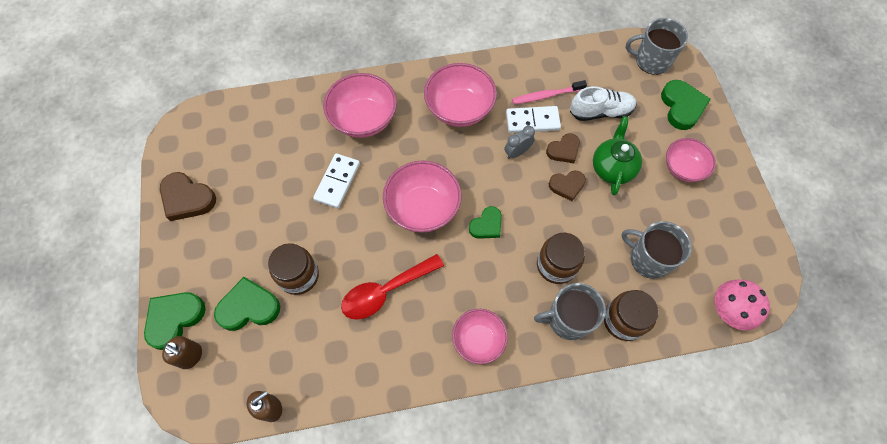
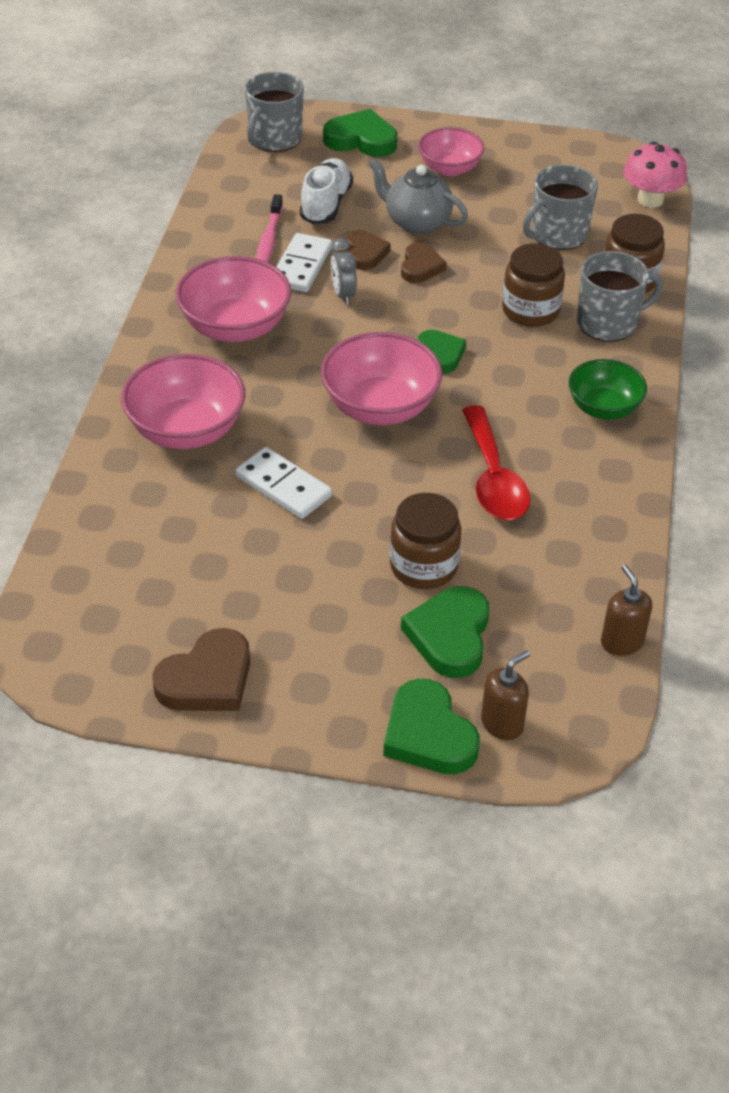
camera: 70 degrees left, 20 degrees down
pink bowl [452,309,508,364] -> green bowl [569,359,647,419]
grey mug [534,283,606,340] -> grey mug turned 120 degrees counterclockwise [577,251,663,342]
green teapot [593,116,642,196] -> grey teapot [369,158,468,234]

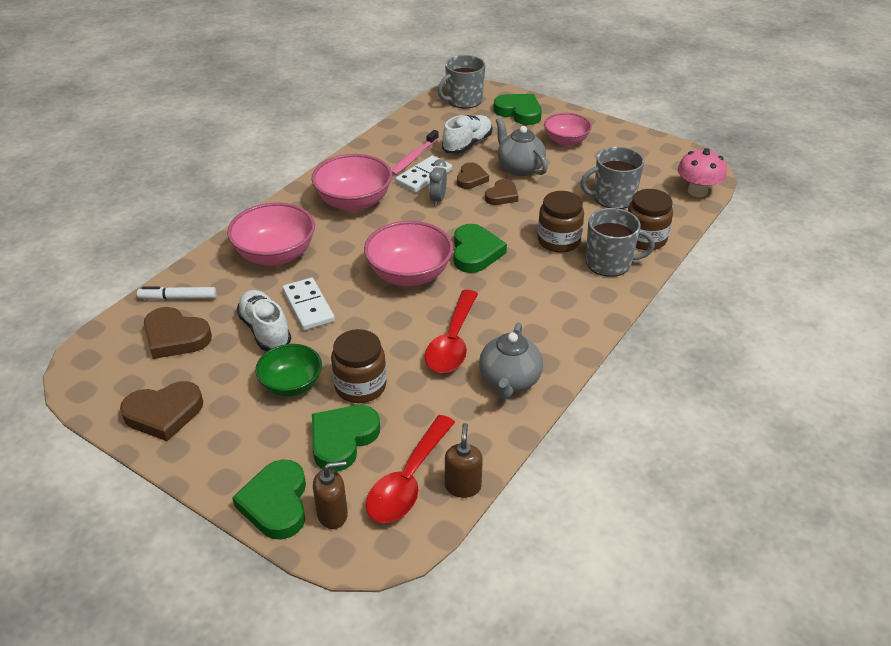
camera: 25 degrees right, 5 degrees down
green heart [417,330,466,374] -> green heart [454,224,507,273], size x1.55
green bowl [569,359,647,419] -> green bowl moved to [255,344,322,396]
none -> white marker [137,286,216,300]
none -> brown heart [144,307,212,359]
none -> white shoe [236,290,291,351]
none -> red spoon [366,415,455,523]
none -> grey teapot [479,322,543,399]

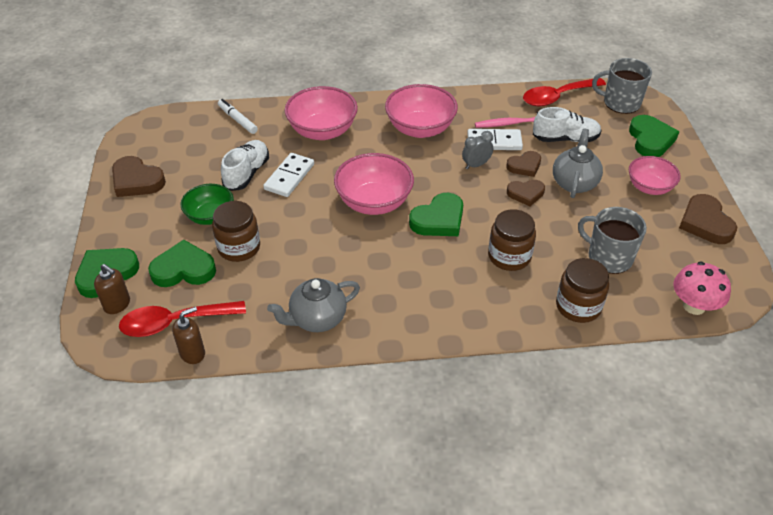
camera: 50 degrees right, 5 degrees up
brown heart [144,307,212,359] -> brown heart moved to [679,194,737,244]
red spoon [425,290,478,373] -> red spoon moved to [523,78,606,106]
grey mug [586,208,655,277] -> none

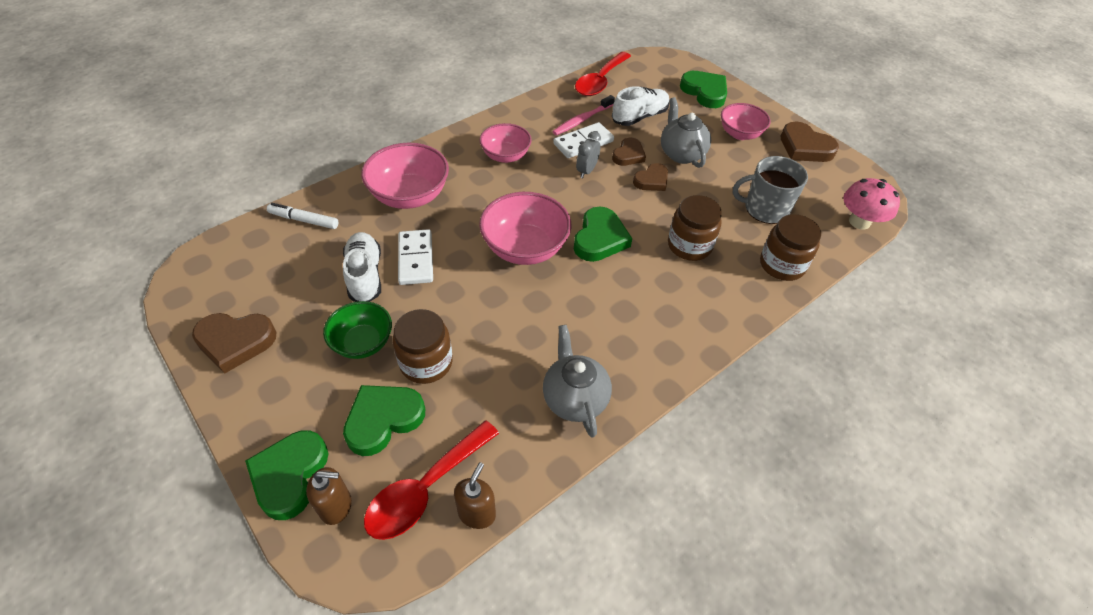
camera: 35 degrees left, 5 degrees up
grey teapot [267,278,360,332] -> grey teapot turned 135 degrees clockwise [543,325,612,438]
pink bowl [385,84,458,138] -> pink bowl [480,123,532,163], size x0.65
grey mug [592,58,652,114] -> none

